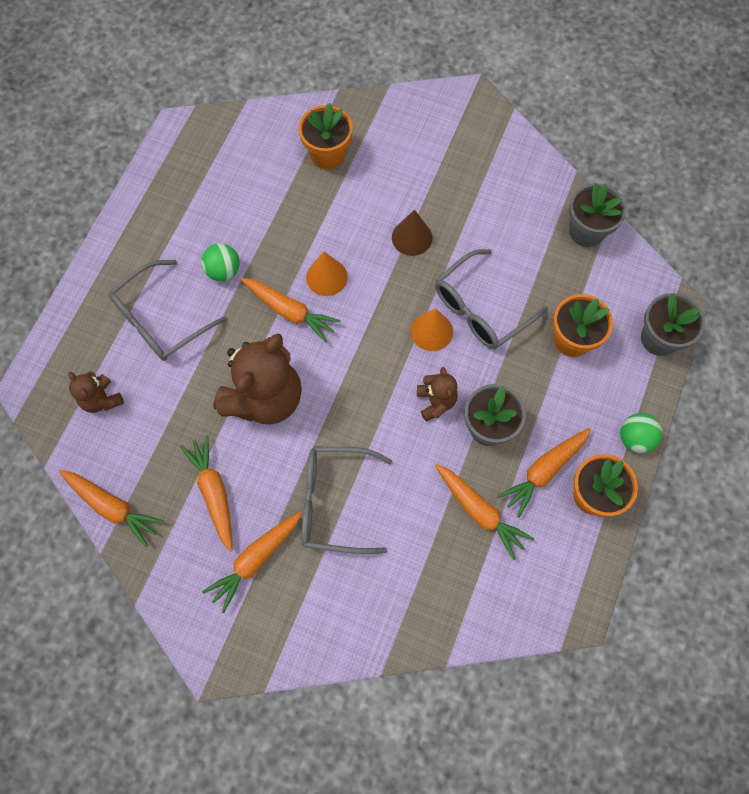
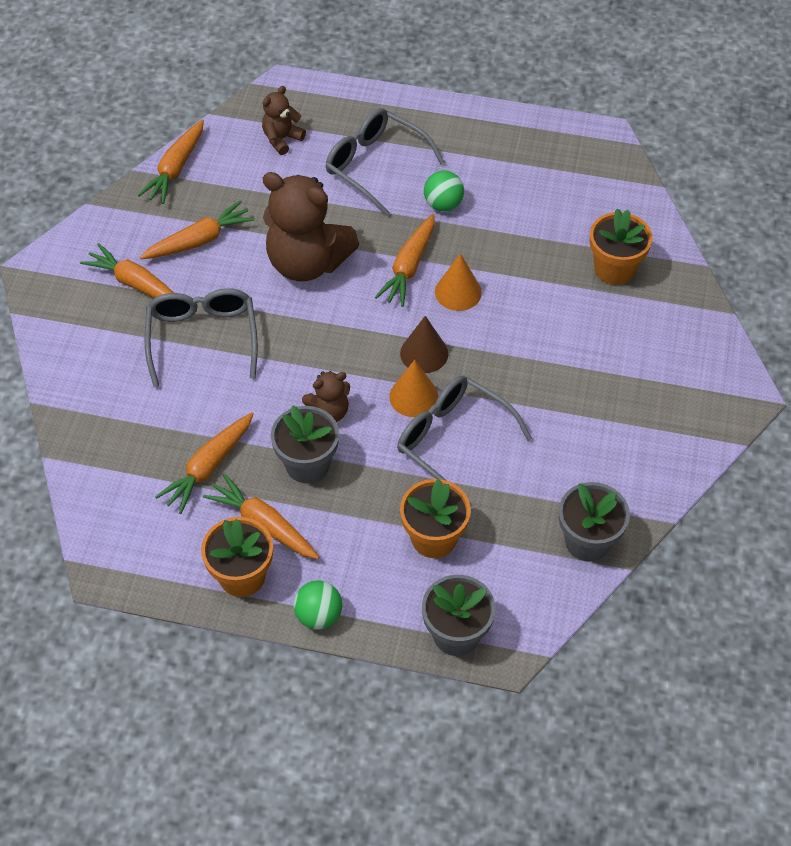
camera: 80 degrees right, 15 degrees down
brown cone [392,210,432,256] -> brown cone moved to [400,316,448,373]

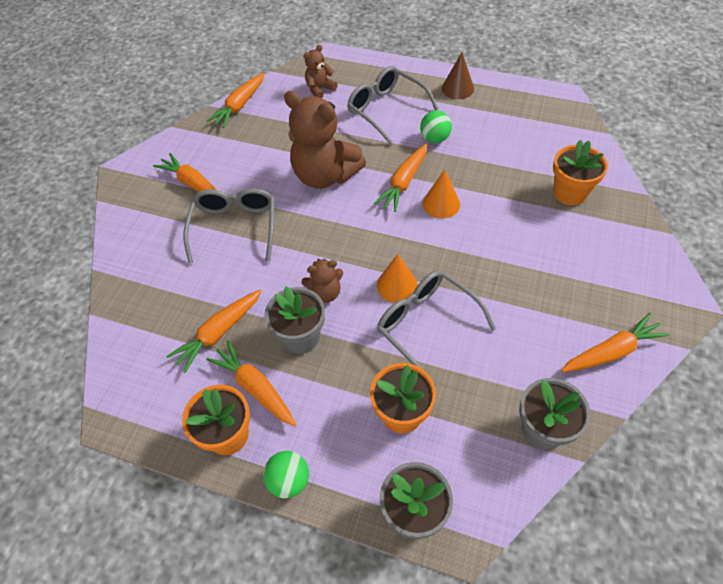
camera: 10 degrees right, 0 degrees up
orange carrot [140,200,255,259] -> orange carrot moved to [561,313,670,372]
brown cone [400,316,448,373] -> brown cone moved to [442,53,474,99]

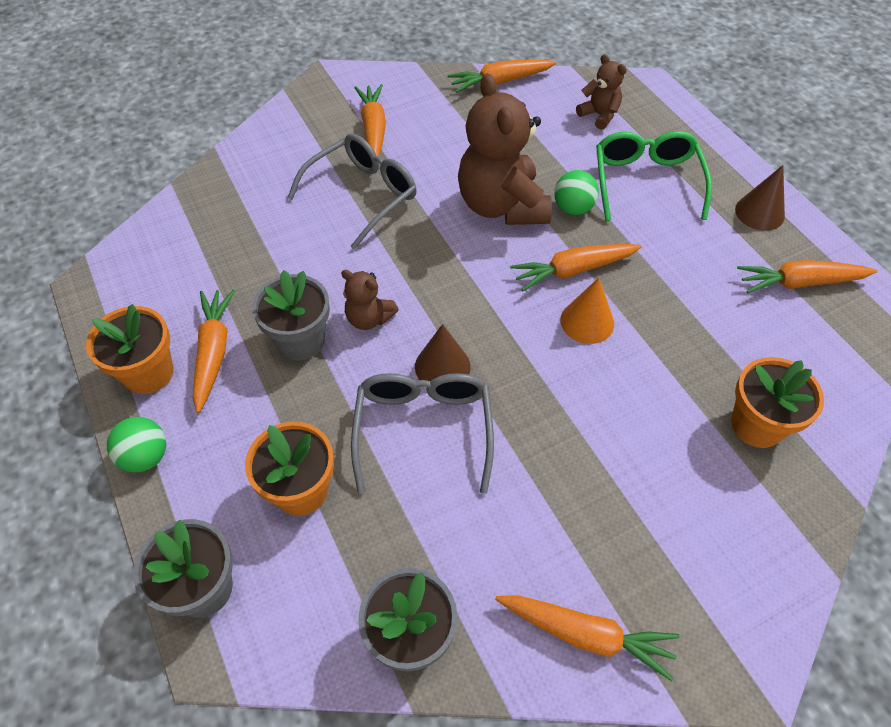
camera: 40 degrees right, 0 degrees up
orange carrot [166,289,262,373] -> orange carrot moved to [737,260,877,293]
brown teddy bear [304,45,338,98] -> brown teddy bear turned 45 degrees clockwise [576,54,627,130]
grey glasses [347,66,439,145] -> green glasses [596,131,712,221]
orange cone [377,254,418,303] -> brown cone [415,324,471,381]
green ball [420,111,452,143] -> green ball moved to [554,170,599,215]

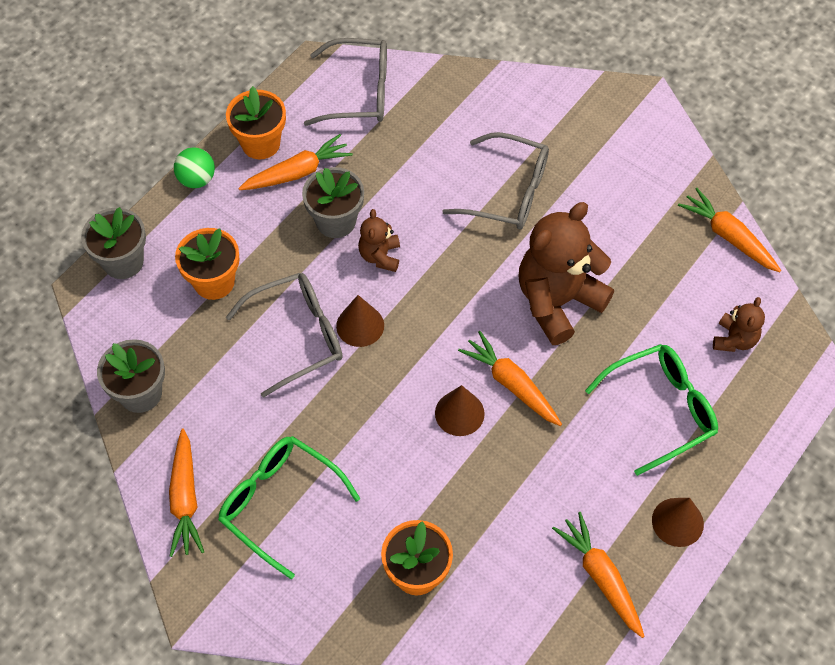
camera: 65 degrees right, 5 degrees up
orange carrot [354,84,386,156] -> none
green ball [554,170,599,215] -> none
orange cone [560,278,614,344] -> brown cone [435,385,485,436]
none -> green glasses [218,436,360,579]
none -> grey glasses [304,38,387,126]

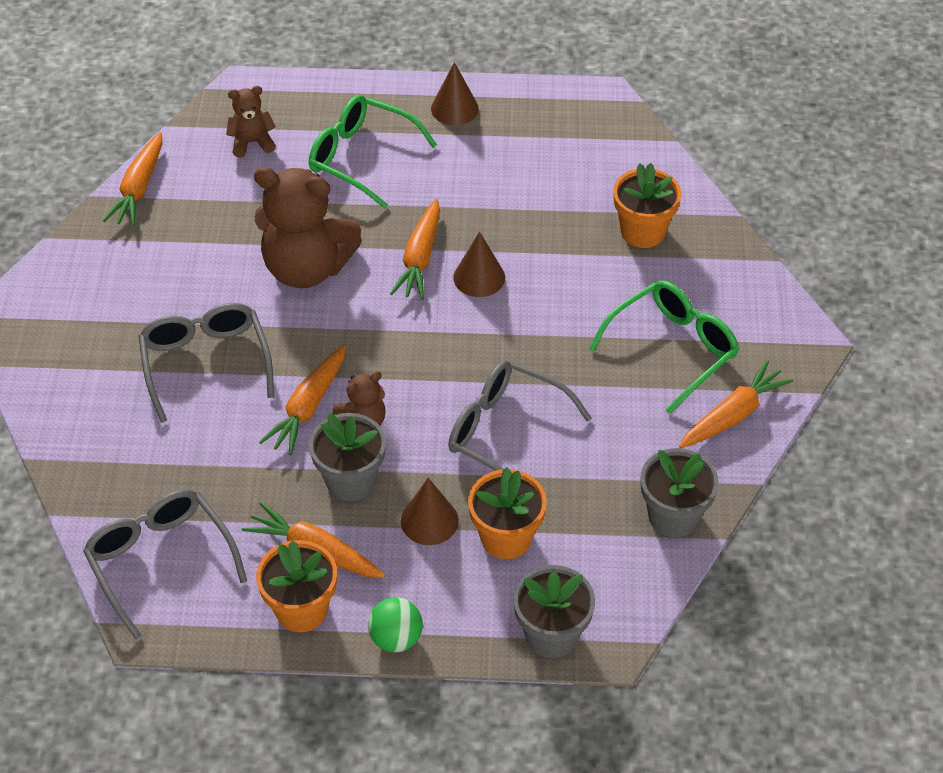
camera: 125 degrees left, 10 degrees down
green glasses [218,436,360,579] -> green glasses turned 135 degrees counterclockwise [589,281,739,414]
brown cone [336,295,384,347] -> brown cone moved to [401,478,459,545]
orange carrot [552,512,645,638] -> orange carrot moved to [259,345,346,455]

